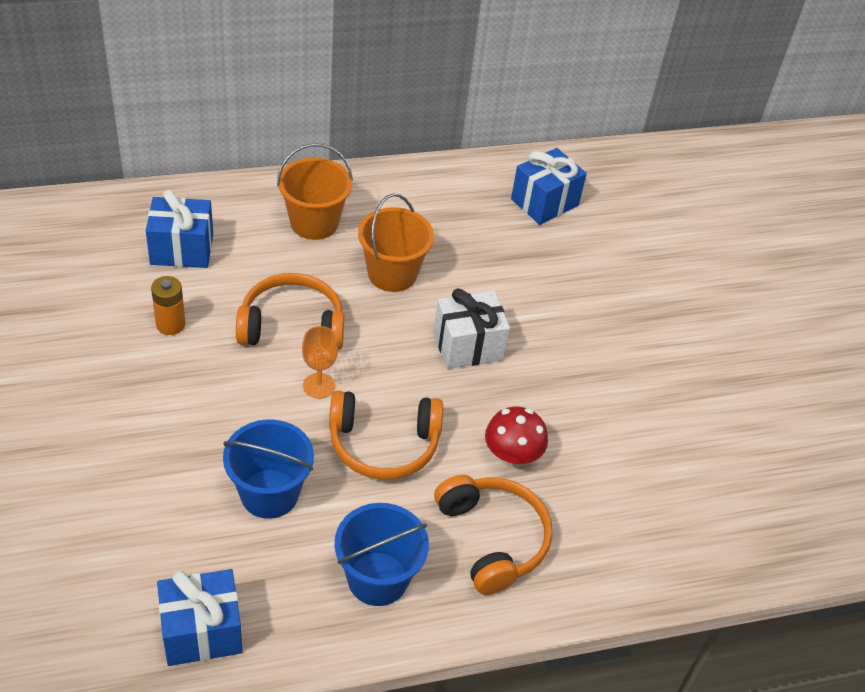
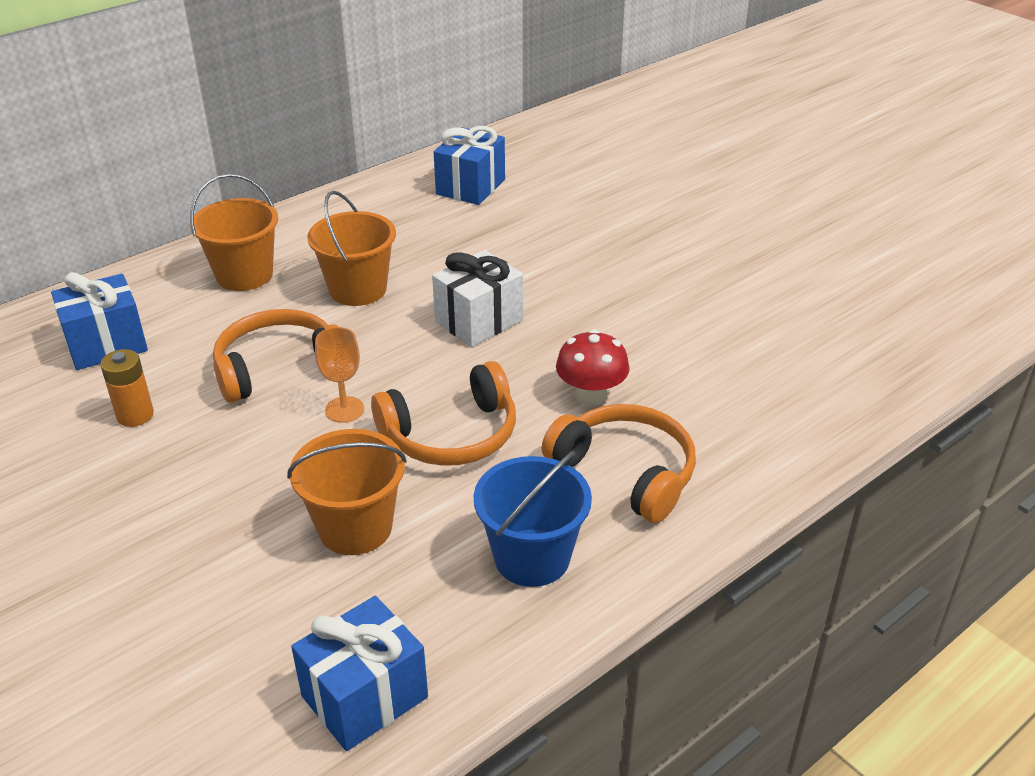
camera: 20 degrees left, 10 degrees down
blue bucket [223,419,314,519] -> orange bucket [287,429,407,555]

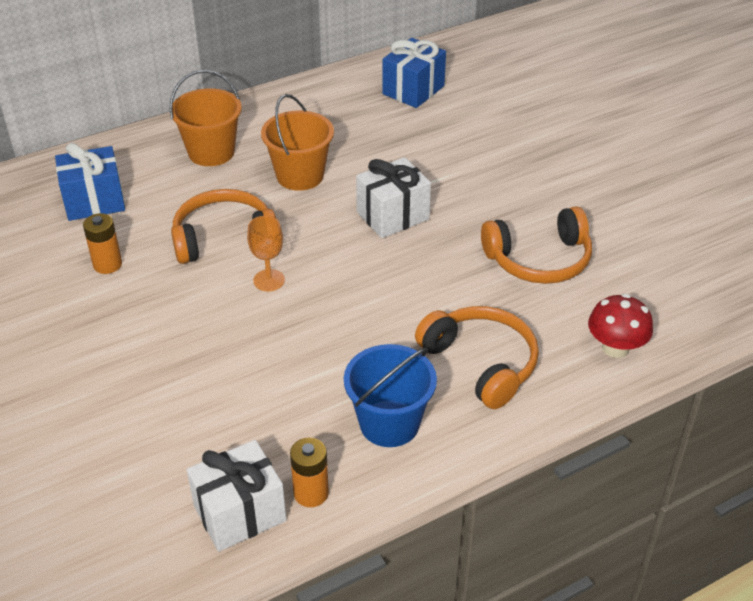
camera: 10 degrees right, 5 degrees up
orange bucket [287,429,407,555] -> none
blue gift [291,596,428,751] -> white gift [187,440,286,552]
orange headphones [371,361,516,466] -> orange headphones moved to [481,207,592,284]
red mushroom [556,329,630,405] -> red mushroom moved to [588,294,653,358]
none -> orange battery [290,438,329,507]

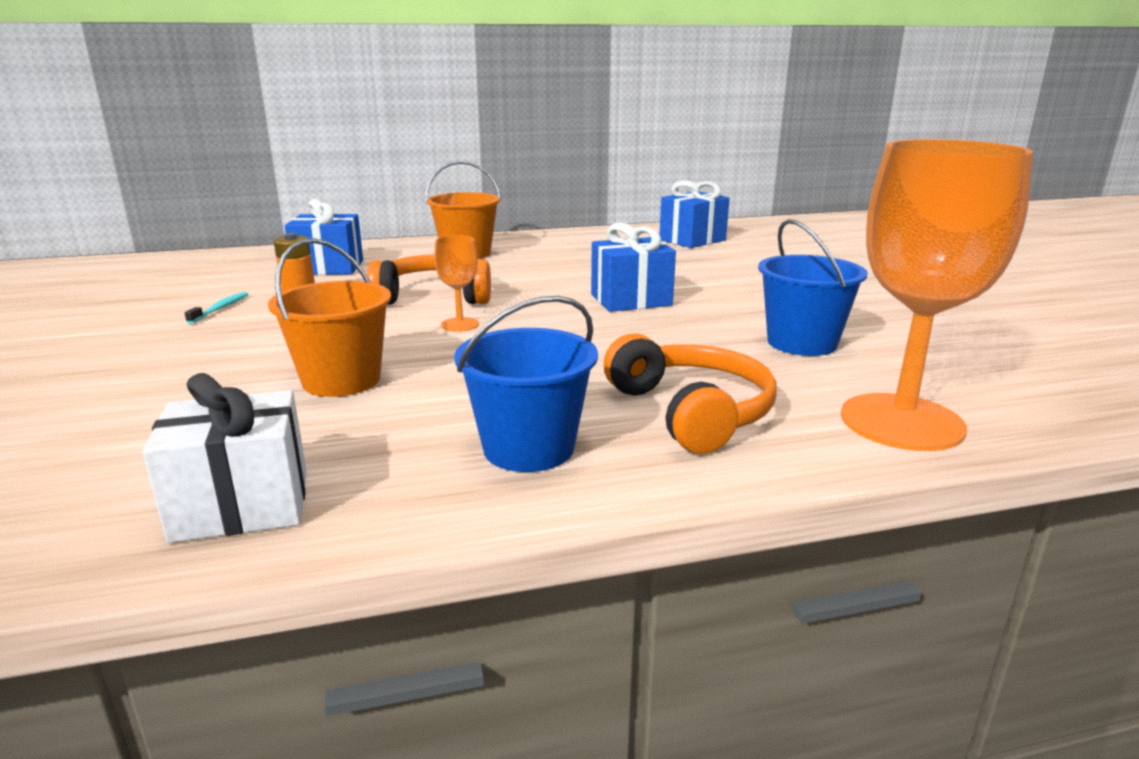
camera: 15 degrees right, 20 degrees down
orange bucket [261,94,334,191] -> orange bucket moved to [268,238,391,397]
orange battery [290,438,329,507] -> none
white gift [356,157,431,238] -> blue gift [591,222,676,312]
orange headphones [481,207,592,284] -> blue bucket [758,219,868,356]
red mushroom [588,294,653,358] -> orange goblet [841,139,1033,451]
none -> turquoise toothbrush [185,292,248,324]

